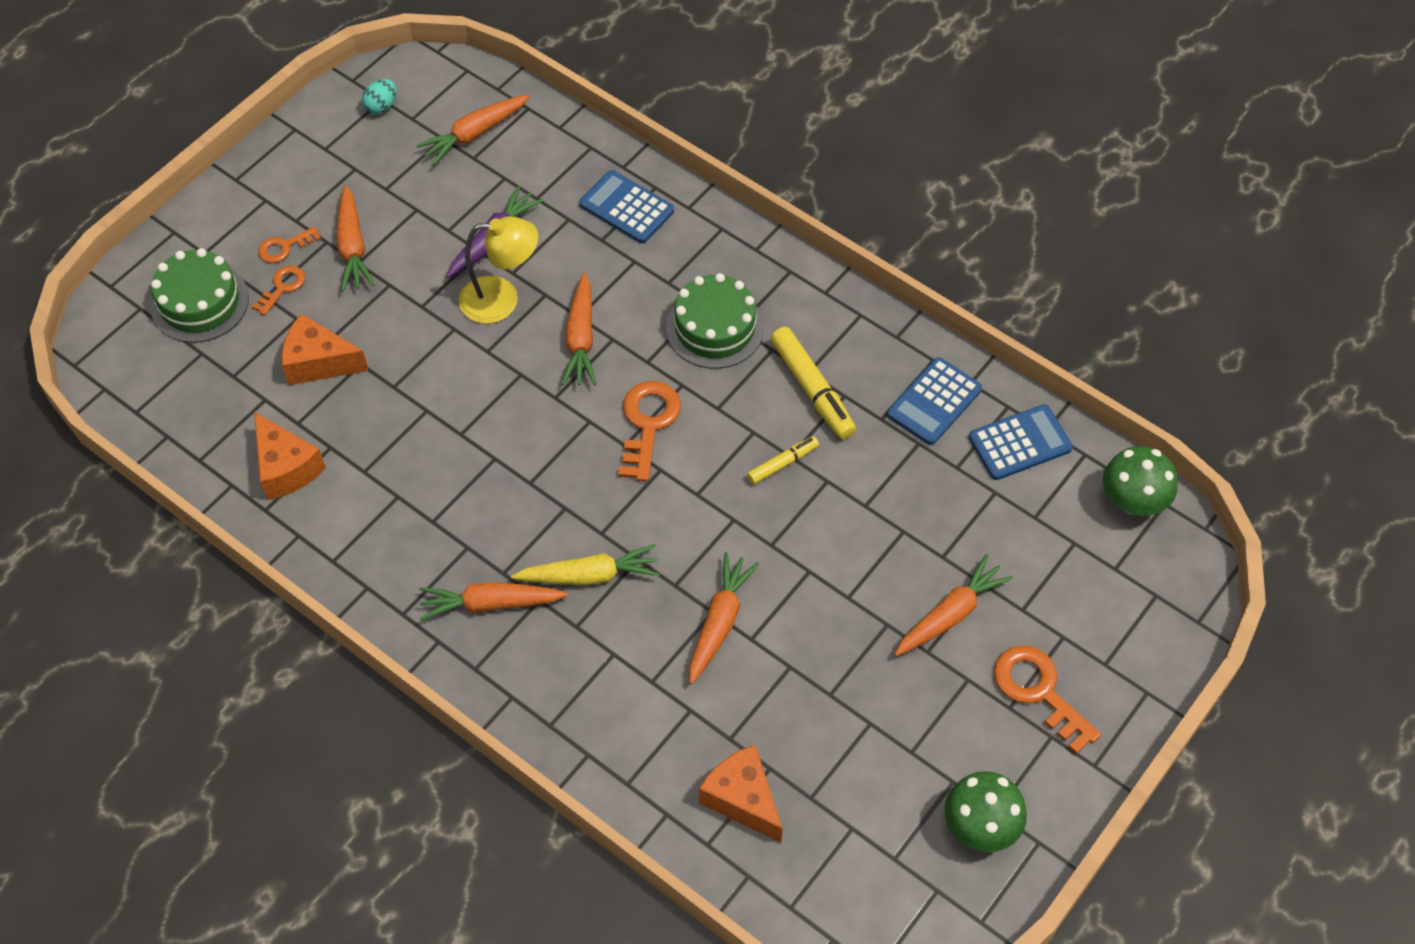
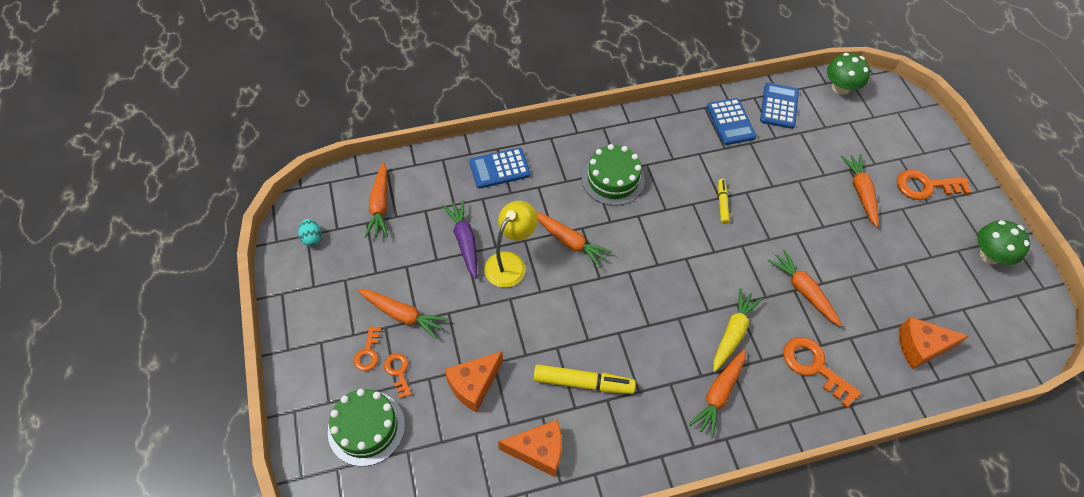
camera: 55 degrees left, 0 degrees up
orange key [618,381,681,482] -> orange key moved to [783,337,861,408]
yellow marker [771,327,856,439] -> yellow marker moved to [534,364,636,394]

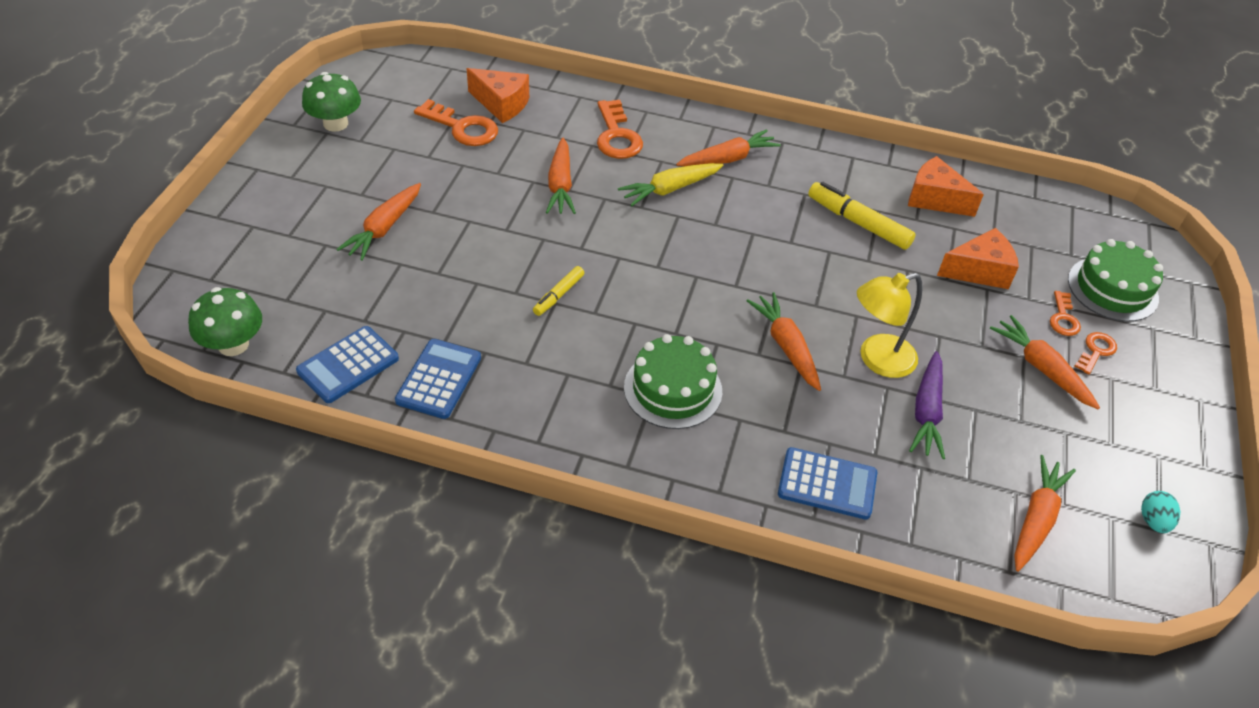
camera: 150 degrees left, 10 degrees down
orange key [897,170,971,200] -> orange key moved to [414,99,498,146]

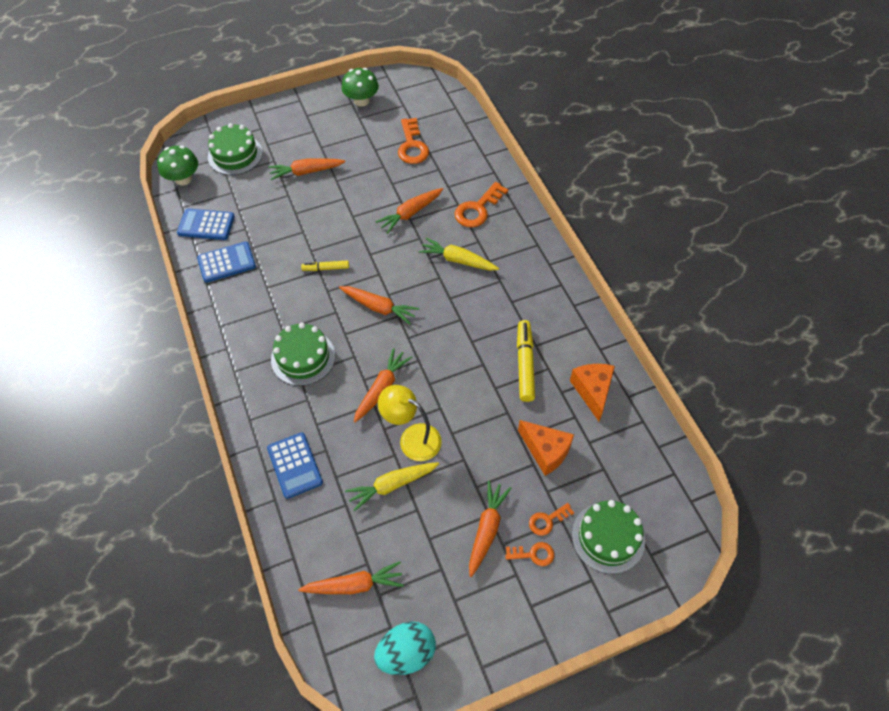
camera: 55 degrees right, 10 degrees up
orange cheese [467,68,529,123] -> none
orange carrot [676,129,781,166] -> orange carrot moved to [339,286,419,325]
purple carrot [909,351,945,459] -> yellow carrot [345,462,439,511]
turquoise egg [1141,491,1180,533] -> turquoise egg [374,622,436,675], size x1.83
none -> green cake [208,123,263,175]

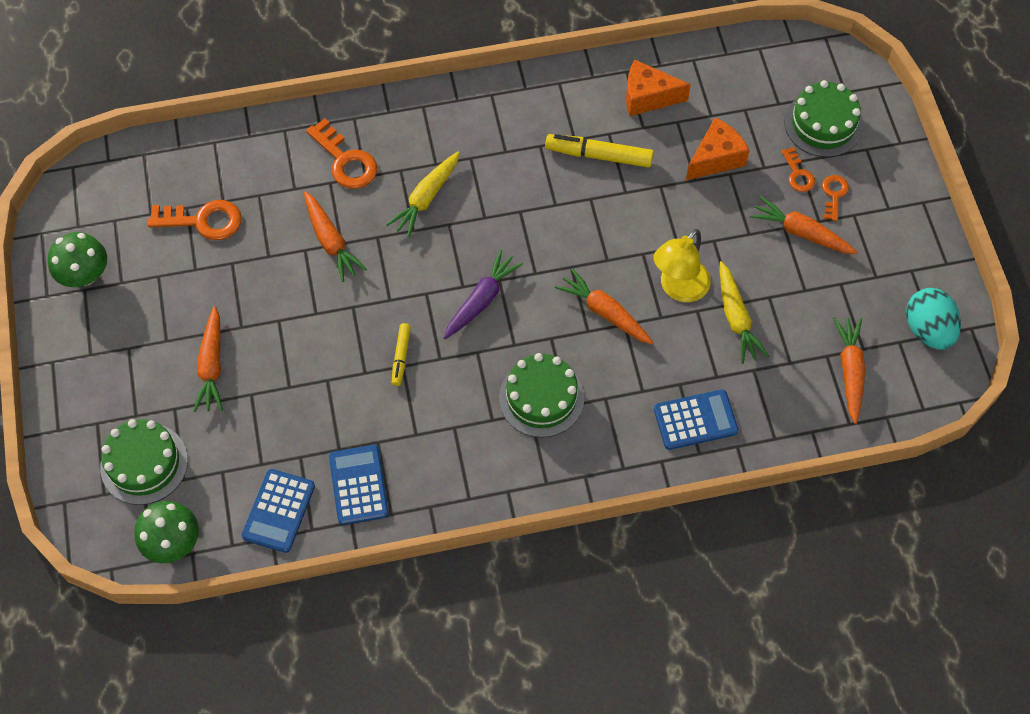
camera: 80 degrees left, 5 degrees up
orange carrot [339,286,419,325] -> purple carrot [444,250,523,339]

